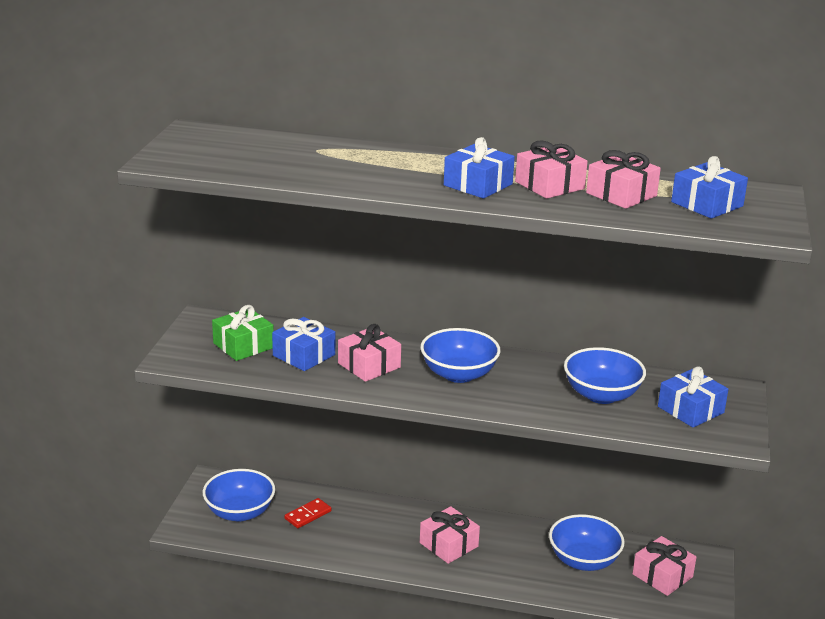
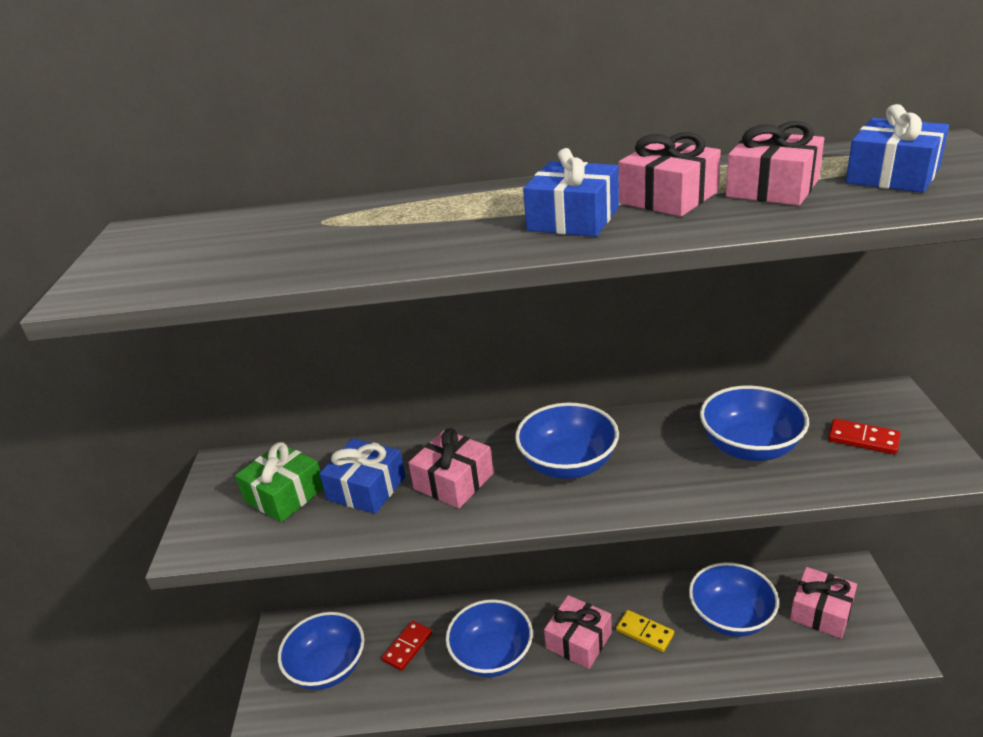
camera: 10 degrees left, 5 degrees up
blue gift [658,366,728,428] -> red domino [828,419,900,455]
none -> blue bowl [446,599,533,677]
none -> yellow domino [616,610,674,652]

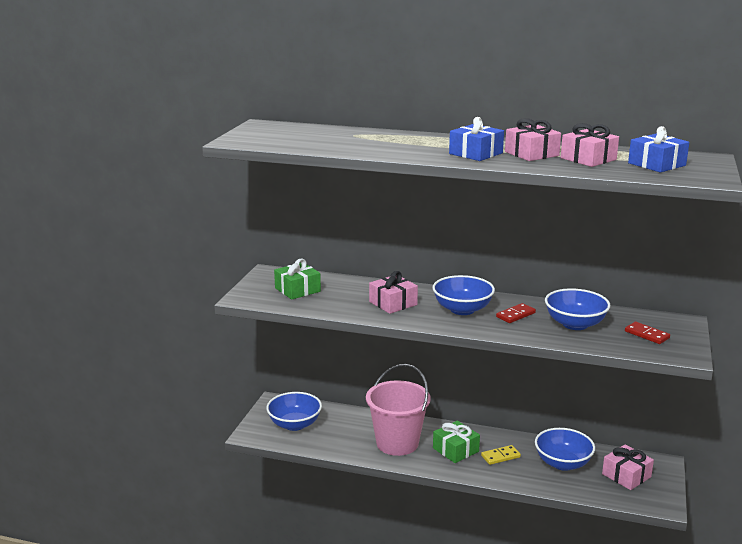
camera: 15 degrees right, 10 degrees down
blue gift [319,438,406,514] -> none
red domino [382,621,432,671] -> red domino moved to [496,303,536,323]
blue bowl [446,599,533,677] -> pink bucket [366,364,430,456]
pink gift [544,595,612,669] -> green gift [433,421,480,463]
yellow domino [616,610,674,652] -> yellow domino turned 75 degrees counterclockwise [481,445,521,465]

